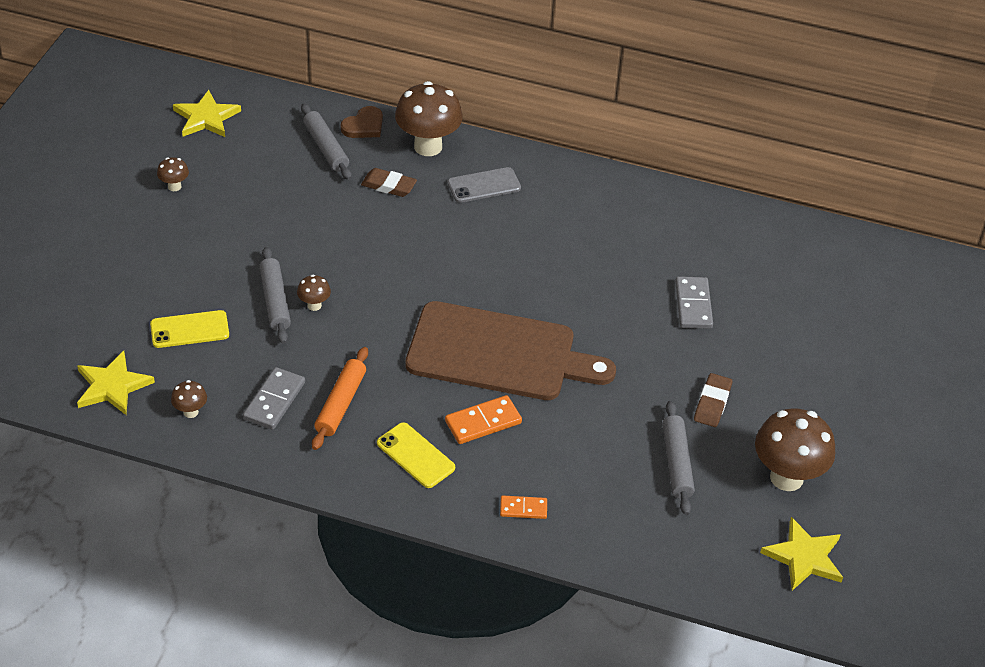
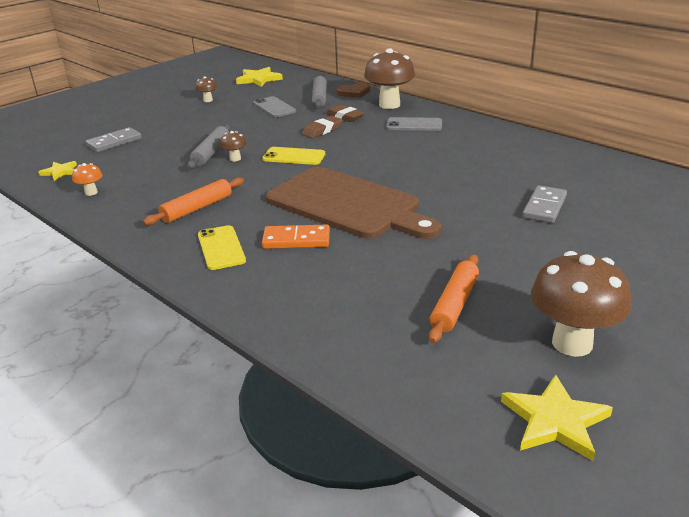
camera: 30 degrees right, 15 degrees down
yellow star [77,351,155,415] -> yellow star [38,161,77,181], size x0.62
yellow phone [150,310,229,348] -> yellow phone moved to [262,147,325,165]
brown mushroom [171,380,207,418] -> orange mushroom [72,163,102,196]
grey domino [243,367,305,430] -> grey domino moved to [86,127,142,152]
orange domino [500,496,547,519] -> none
grey rolling pin [662,401,695,515] -> orange rolling pin [429,254,479,343]
brown eraser [694,373,732,427] -> brown eraser moved to [302,116,342,138]
none -> grey phone [254,96,296,117]

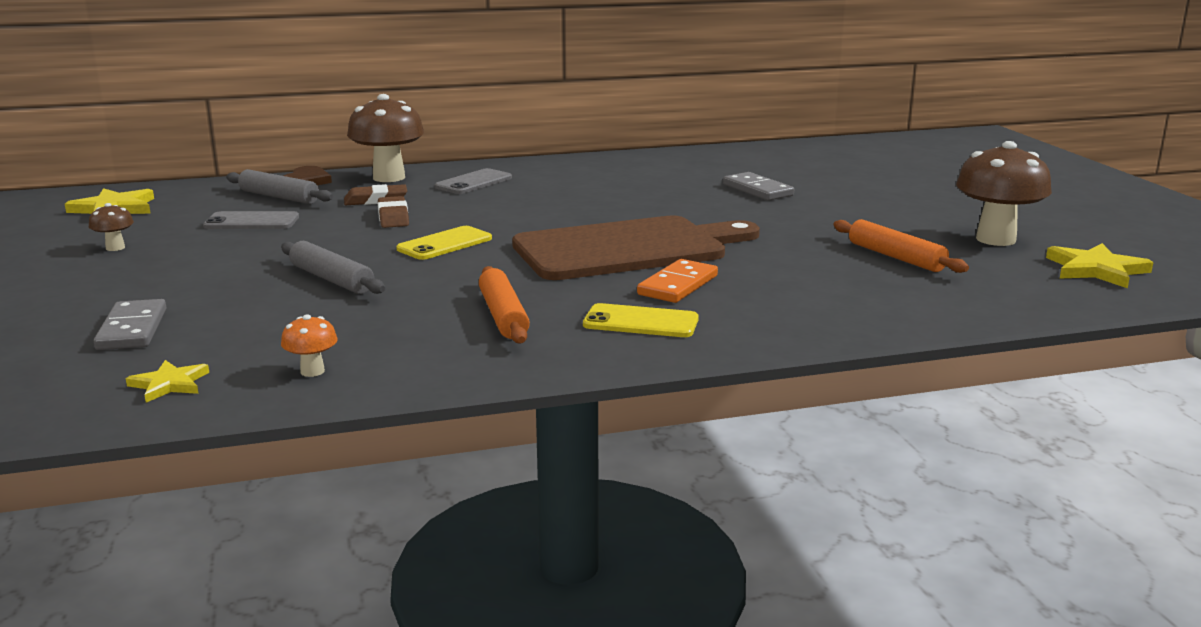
camera: 60 degrees left, 10 degrees down
brown mushroom [220,131,247,161] -> none

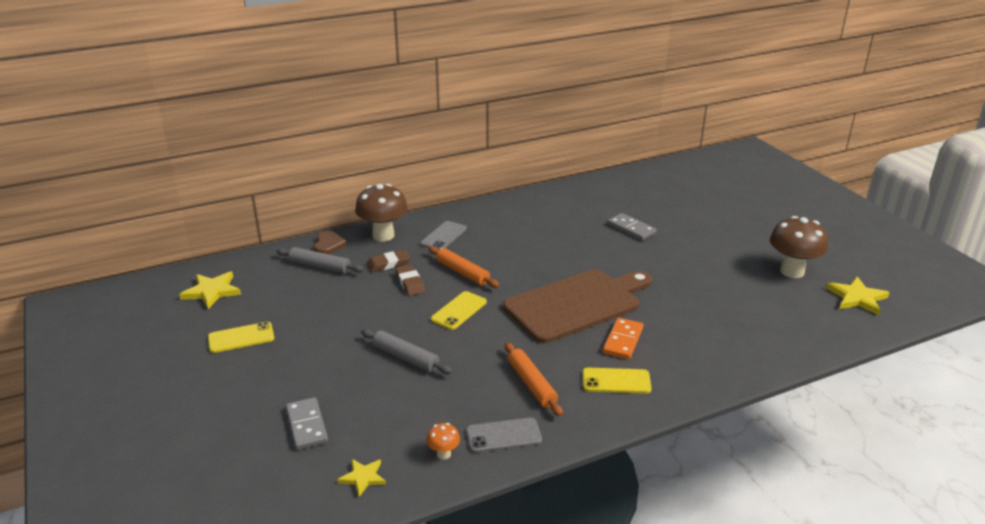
camera: 10 degrees left, 10 degrees up
brown mushroom [89,203,134,251] -> yellow phone [208,321,274,353]
grey phone [203,211,299,229] -> grey phone moved to [466,418,542,453]
orange rolling pin [833,219,969,273] -> orange rolling pin moved to [428,246,499,288]

